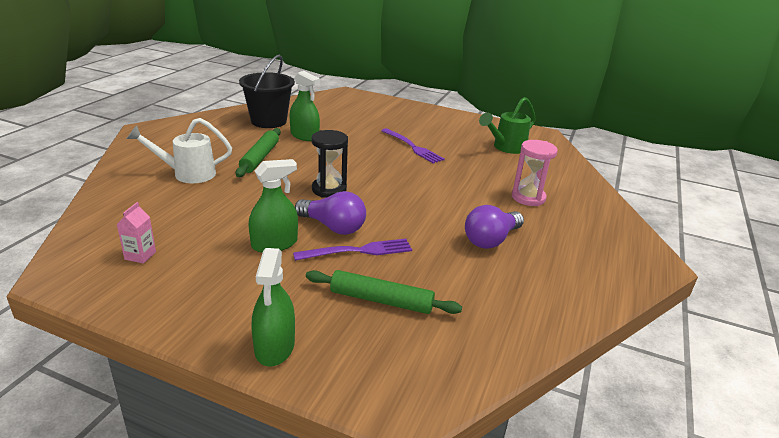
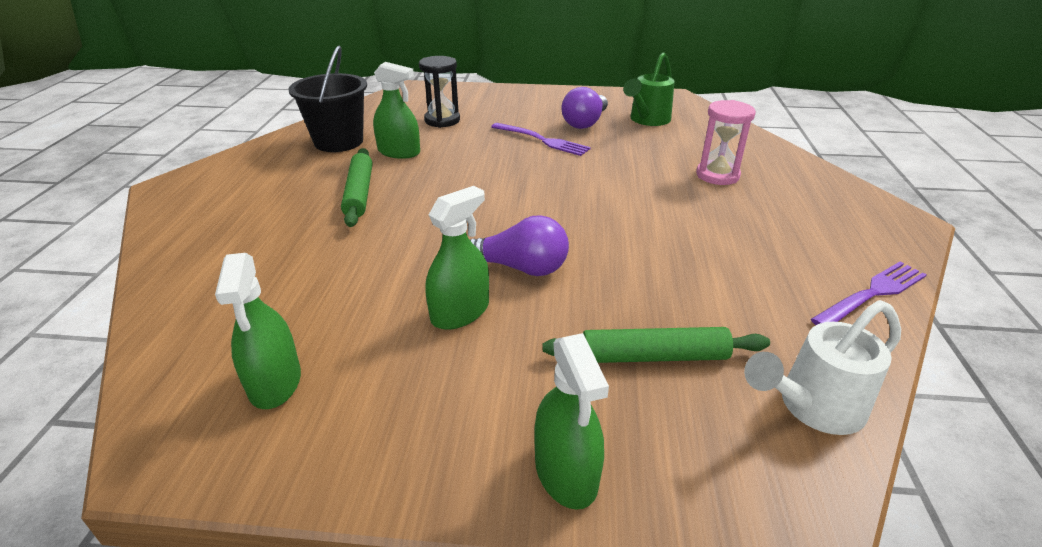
camera: 15 degrees left, 5 degrees up
pink carton [117,202,156,264] -> green spray bottle [215,253,301,409]
white watering can [127,118,232,183] -> white watering can moved to [744,300,901,435]
purple fork [293,239,412,261] -> purple fork moved to [811,262,927,325]
black hourglass [311,130,348,198] -> black hourglass moved to [419,56,460,128]
purple light bulb [465,205,524,249] -> purple light bulb moved to [561,87,608,129]

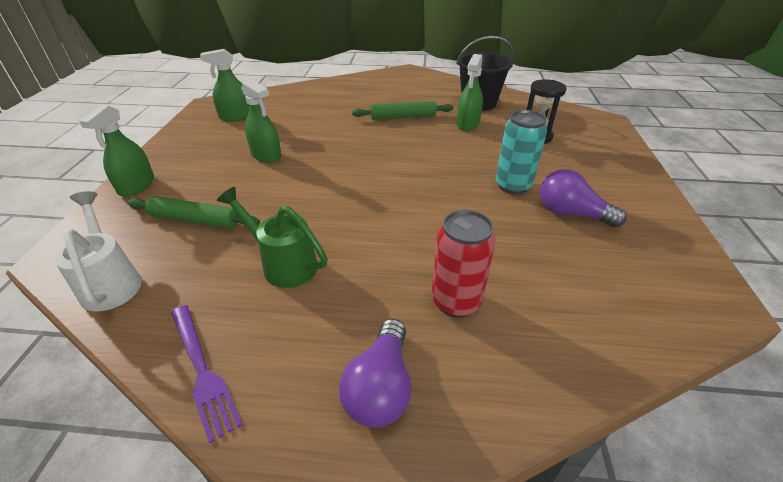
camera: 90 degrees right, 5 degrees up
purple light bulb [470,215,569,276] -> purple light bulb moved to [339,319,412,427]
purple fork [491,123,591,156] -> turquoise can [495,110,547,194]
green spray bottle [534,333,609,510] -> green spray bottle turned 60 degrees counterclockwise [79,105,154,197]
green rolling pin [542,327,770,363] -> green rolling pin turned 75 degrees counterclockwise [127,196,260,229]
green watering can [623,52,675,126] -> green watering can moved to [217,187,328,288]
pink hourglass [696,100,756,185] -> red can [432,210,496,318]

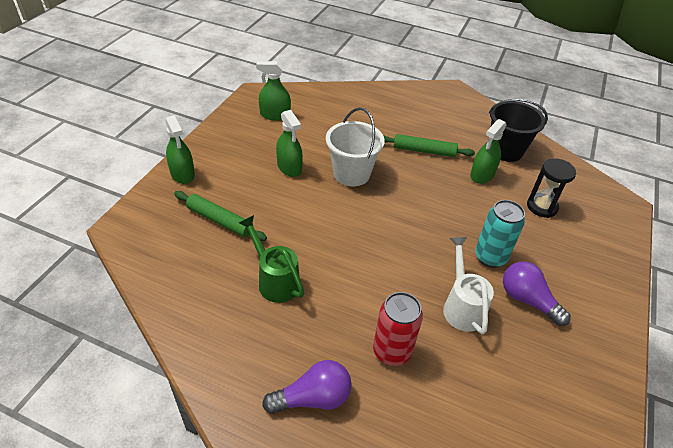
camera: 15 degrees right, 5 degrees up
white watering can [54,191,142,312] -> white watering can moved to [443,237,494,334]
green spray bottle [79,105,154,197] -> green spray bottle turned 60 degrees counterclockwise [165,115,195,184]
purple fork [171,305,242,443] -> none
purple light bulb [339,319,412,427] -> purple light bulb turned 135 degrees counterclockwise [262,360,352,414]
none -> white bucket [326,107,385,186]

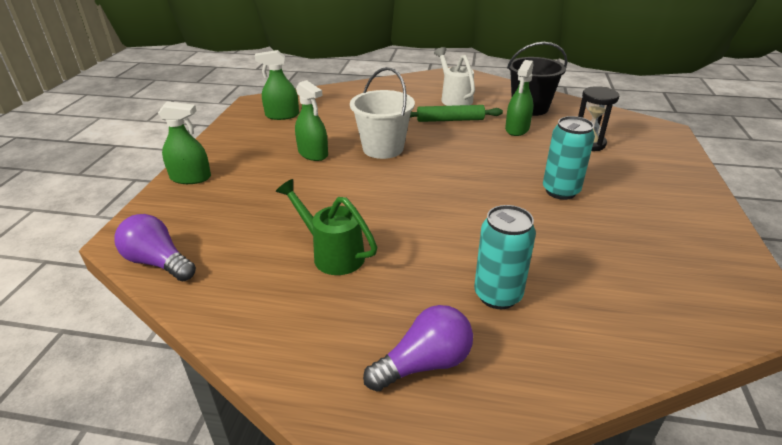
camera: 10 degrees left, 10 degrees down
green spray bottle [165,115,195,184] -> green spray bottle turned 45 degrees counterclockwise [158,101,211,184]
green rolling pin [174,191,267,241] -> none
red can [373,292,423,366] -> turquoise can [474,205,536,309]
white watering can [443,237,494,334] -> white watering can moved to [434,47,475,106]
purple light bulb [503,261,571,326] -> purple light bulb moved to [114,214,196,281]

